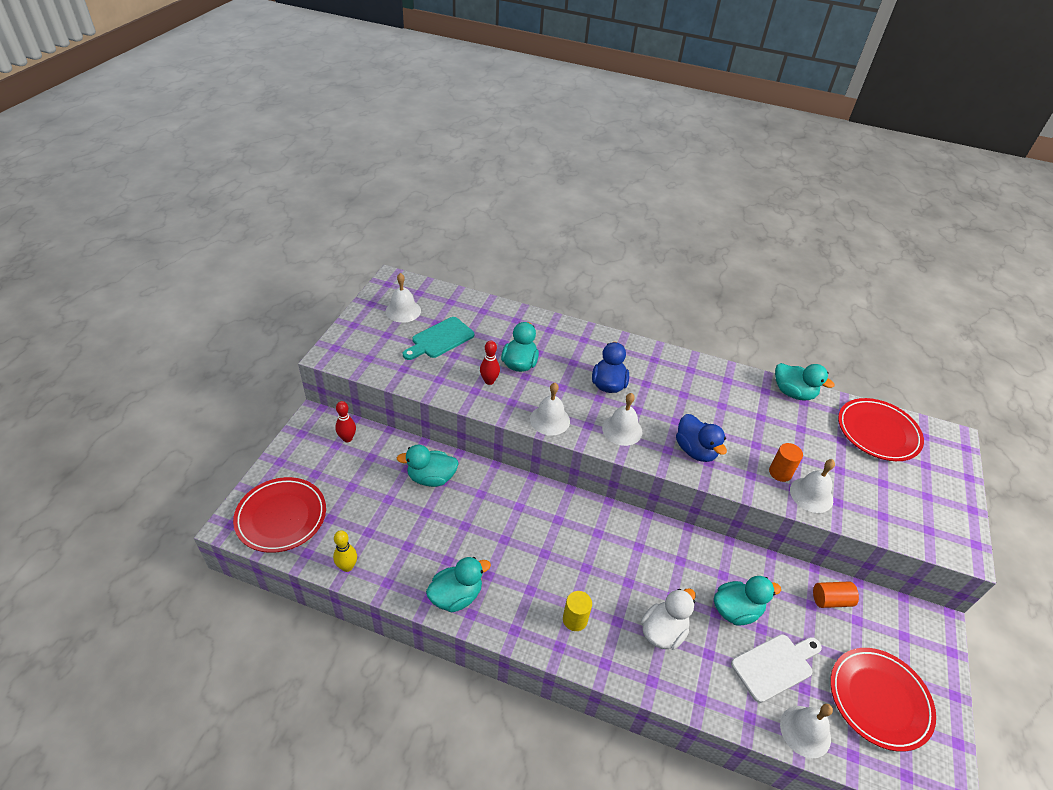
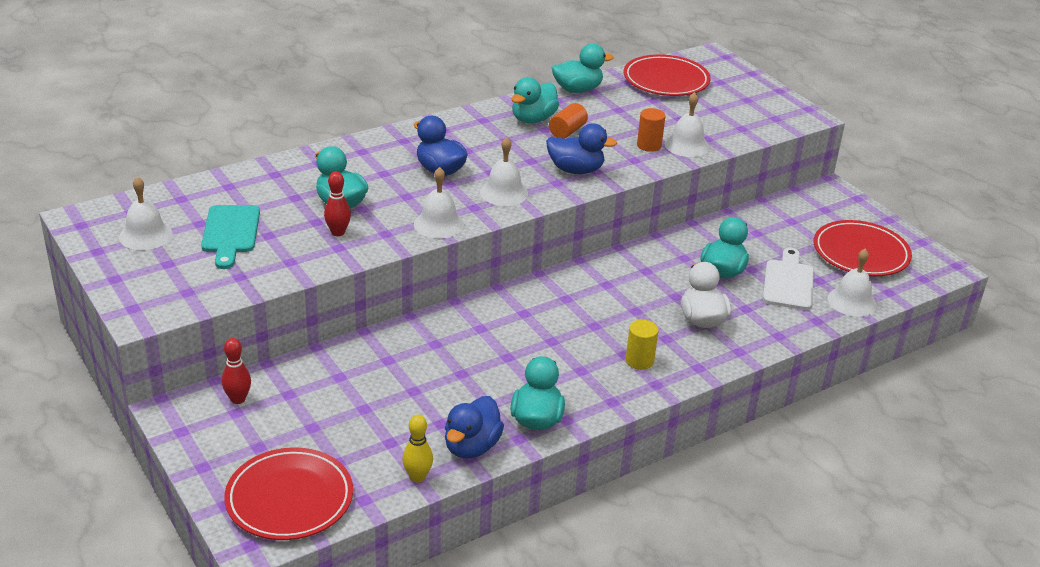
camera: 50 degrees left, 10 degrees down
turquoise duck [397,445,459,487] -> turquoise duck moved to [511,77,559,124]
orange cylinder [813,581,859,608] -> orange cylinder moved to [549,103,588,139]
none -> blue duck [445,396,504,459]

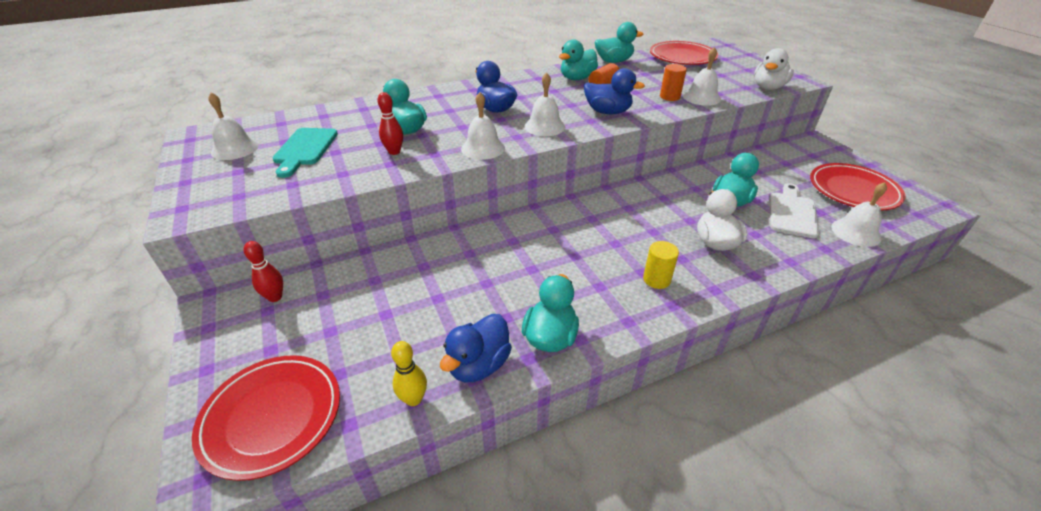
camera: 10 degrees right, 5 degrees up
none -> white duck [754,48,794,90]

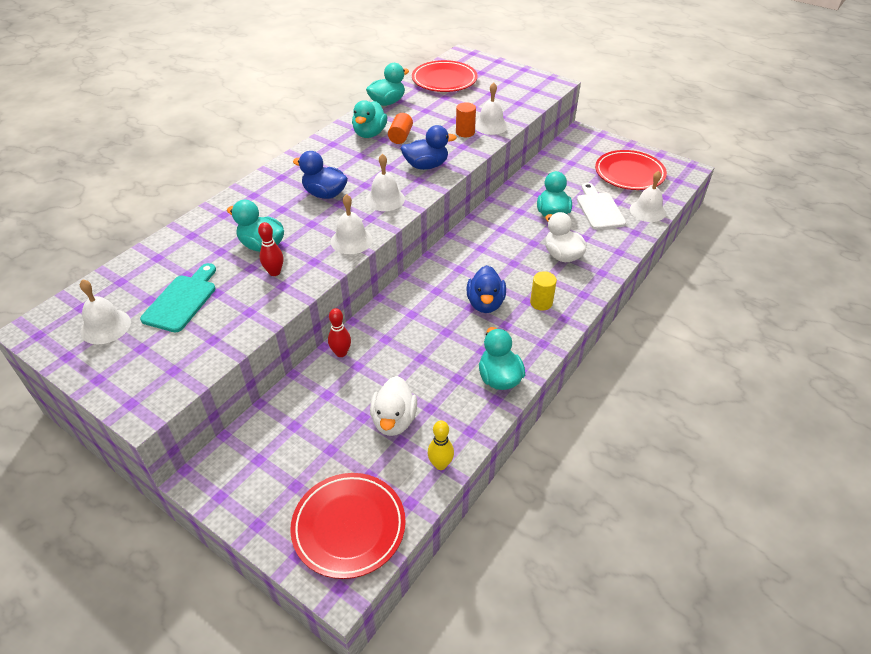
camera: 30 degrees left, 5 degrees up
red bowling pin [244,241,283,302] -> red bowling pin moved to [328,308,351,357]
turquoise cutting board [273,128,338,178] -> turquoise cutting board turned 135 degrees counterclockwise [140,263,216,333]
blue duck [440,314,512,382] -> blue duck moved to [466,265,506,313]
white duck [754,48,794,90] -> white duck moved to [370,376,417,436]

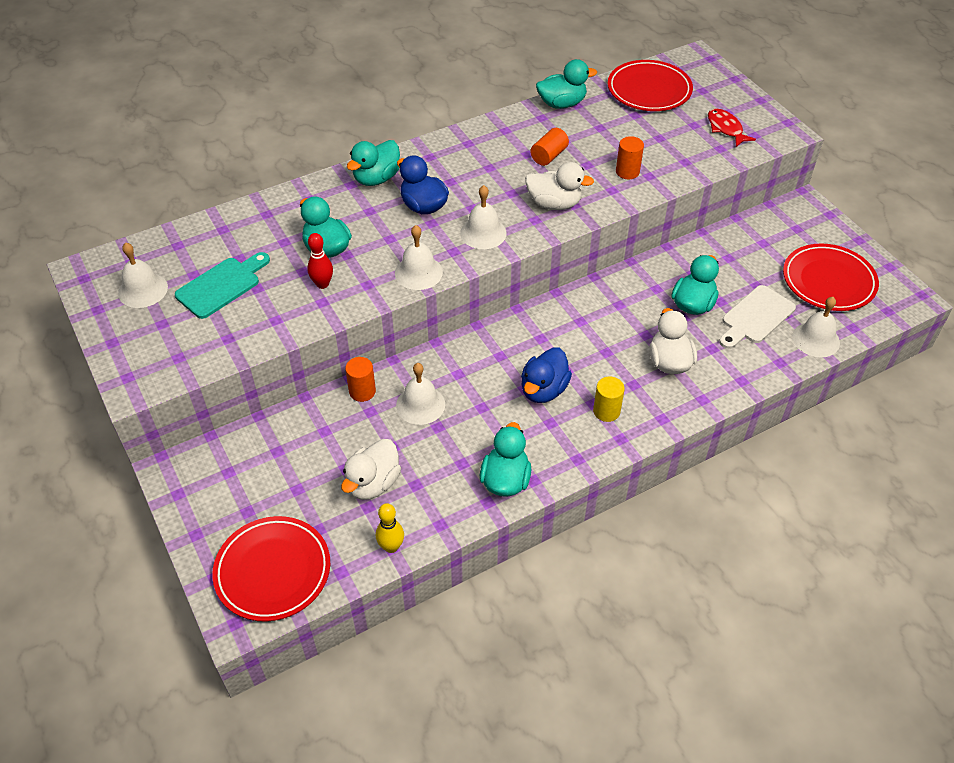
camera: 25 degrees right, 5 degrees up
red bowling pin [328,308,351,357] -> orange cylinder [345,357,376,402]
turquoise duck [352,100,387,138] -> turquoise duck moved to [347,140,400,186]
blue duck [401,125,457,170] -> white duck [525,162,594,210]
white bell [475,82,508,135] -> white bell moved to [396,363,445,425]
white cutting board [577,183,626,230] -> white cutting board turned 150 degrees counterclockwise [719,285,796,349]
none -> red fish [708,108,756,147]

